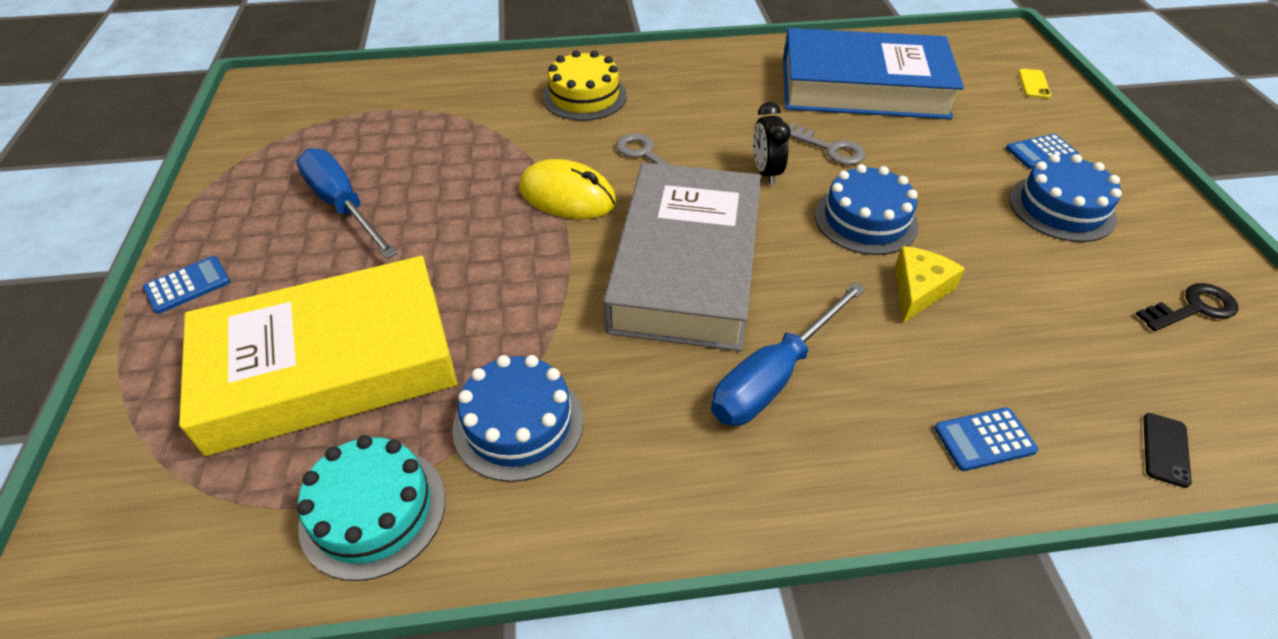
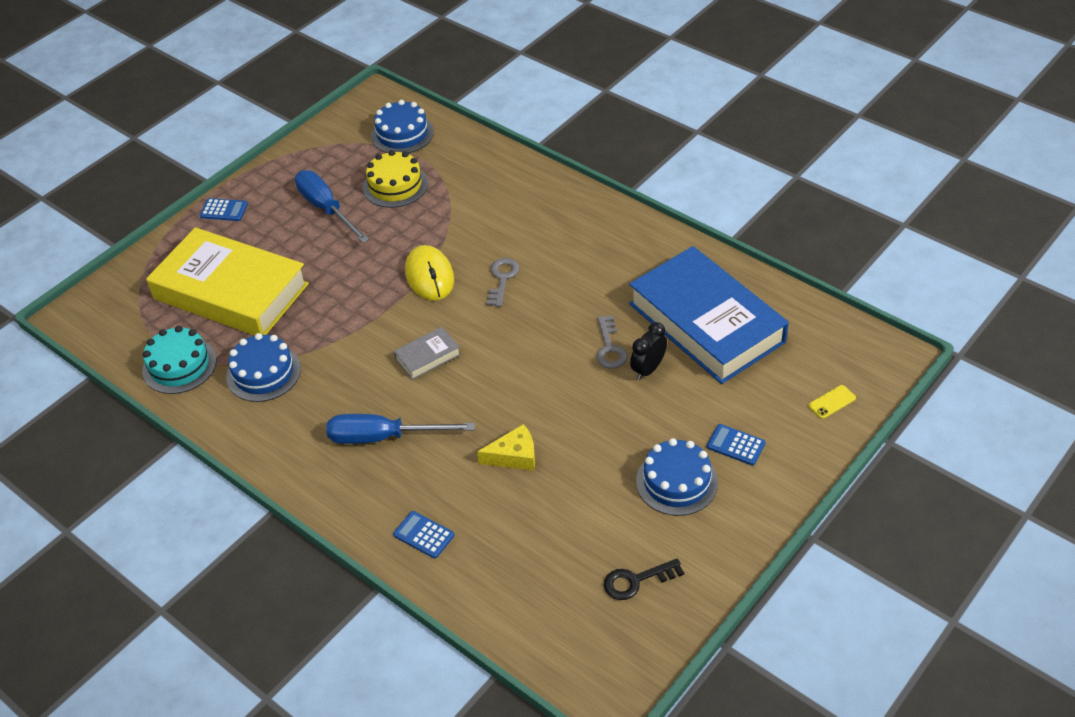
camera: 50 degrees right, 0 degrees up
blue screwdriver [296,148,398,259] -> blue screwdriver turned 45 degrees counterclockwise [295,170,369,243]
yellow cake [542,50,627,121] -> yellow cake moved to [363,150,428,208]
grey book [603,162,761,351] -> grey book [393,327,461,380], size x0.40
black clock [753,102,791,185] -> black clock moved to [630,322,667,380]
blue cake [815,164,919,255] -> blue cake moved to [371,100,434,153]
black key [1136,283,1238,331] -> black key turned 135 degrees clockwise [604,558,684,600]
black phone [1143,413,1192,488] -> none

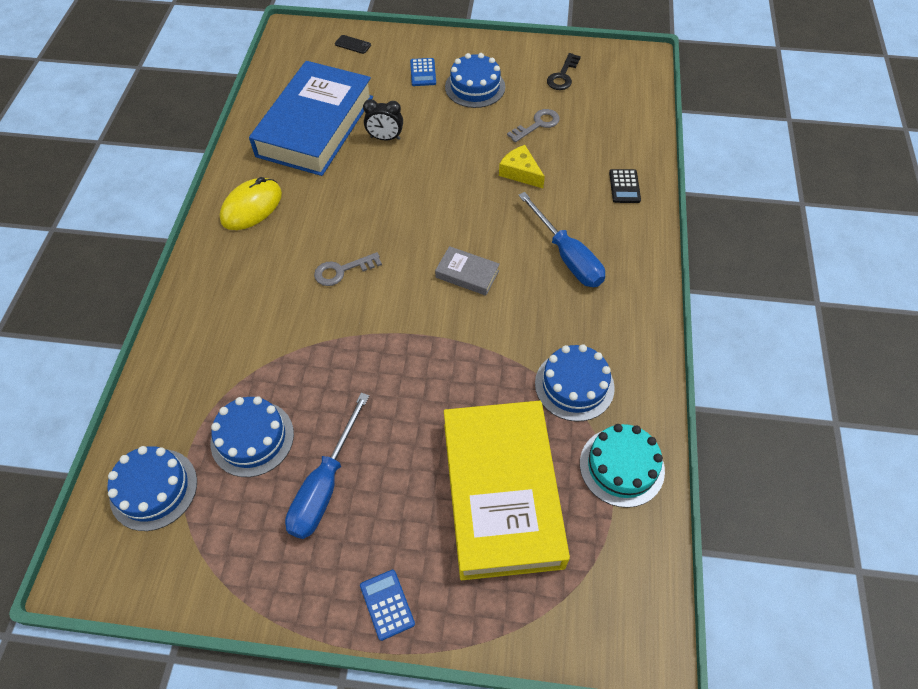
camera: 125 degrees left, 10 degrees up
yellow cake [363,150,428,208] -> blue cake [211,396,294,477]
blue calculator [393,511,454,558] -> black calculator [609,169,641,203]
yellow mouse [405,245,454,301] -> yellow mouse moved to [220,177,282,230]
grey key [596,315,628,369] -> grey key moved to [507,109,560,143]
black key [604,558,684,600] -> black key turned 75 degrees clockwise [547,53,581,90]
yellow phone [808,385,856,419] -> black phone [335,35,371,54]

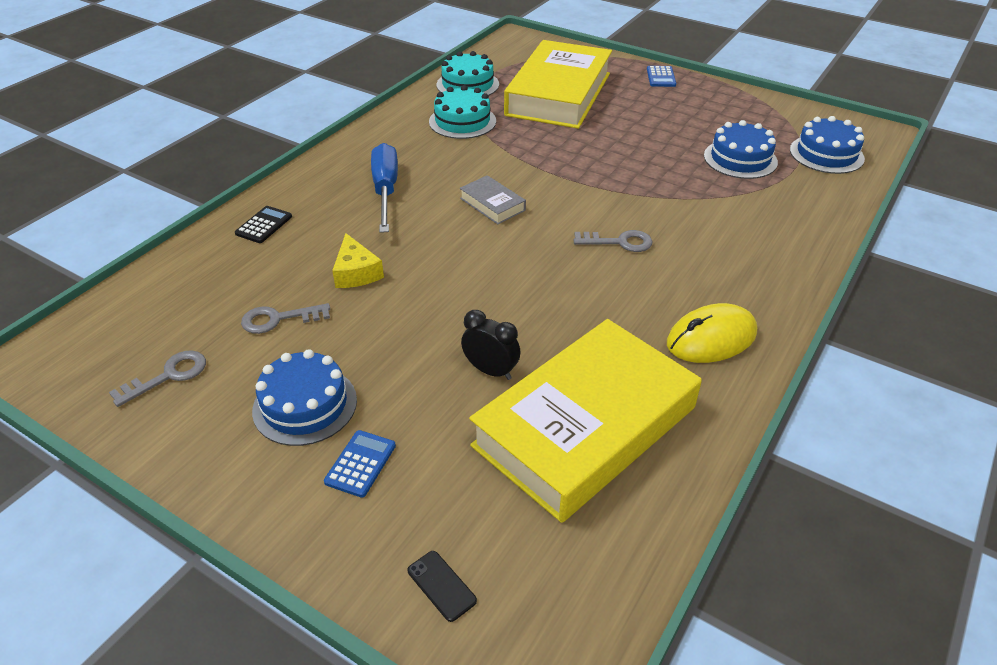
camera: 155 degrees left, 15 degrees down
blue book [249,61,373,176] -> yellow book [469,319,702,523]
blue screwdriver [285,393,369,539] -> none
blue cake [535,344,615,422] -> turquoise cake [429,85,496,139]
black key [547,53,581,90] -> grey key [109,350,206,407]

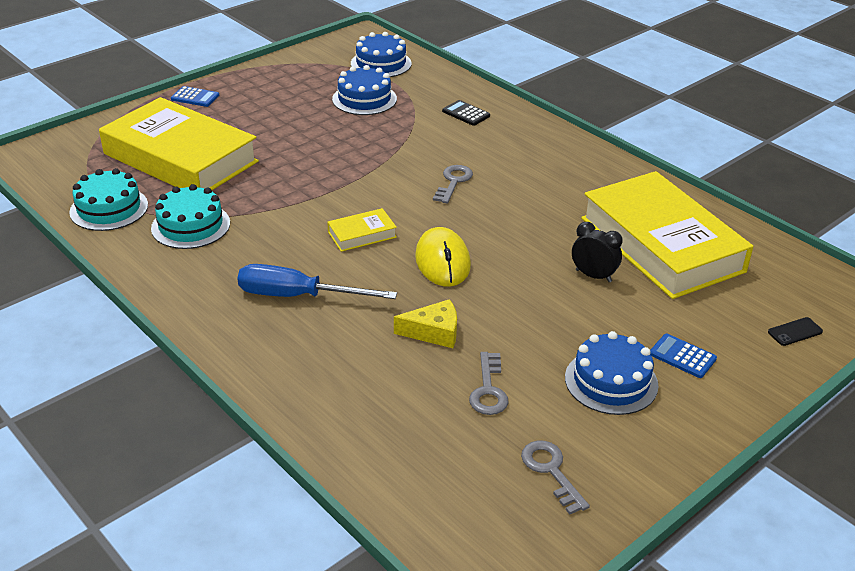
camera: 75 degrees left, 5 degrees down
black calculator [235,206,292,243] -> black calculator moved to [442,100,490,126]
grey book [460,175,526,224] -> yellow book [327,208,397,252]
black clock [461,310,521,380] -> black clock turned 75 degrees clockwise [572,222,623,282]
yellow mouse [667,303,757,363] -> yellow mouse moved to [415,227,471,287]

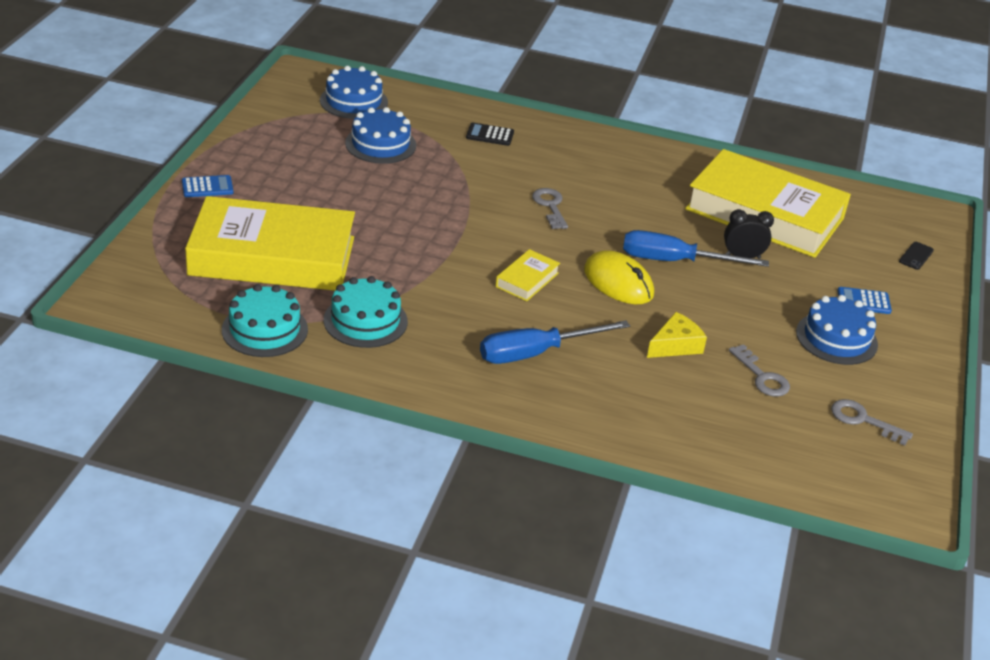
camera: 35 degrees left, 0 degrees up
none -> blue screwdriver [623,230,769,267]

